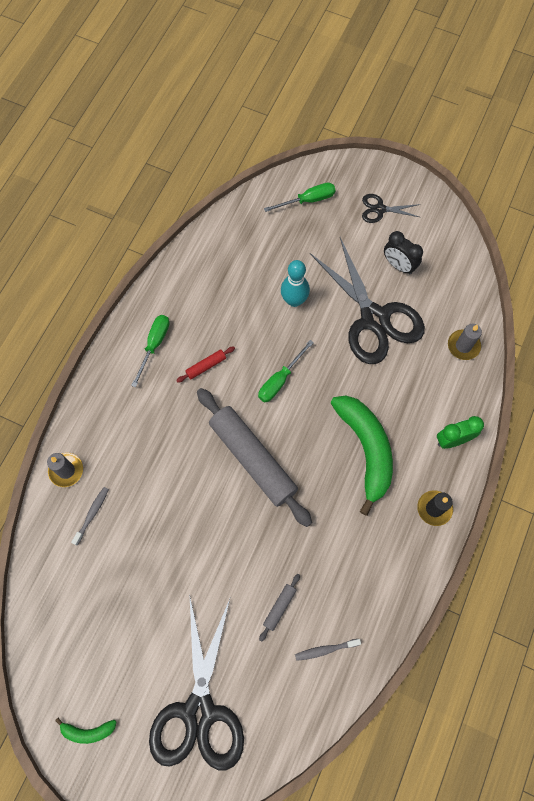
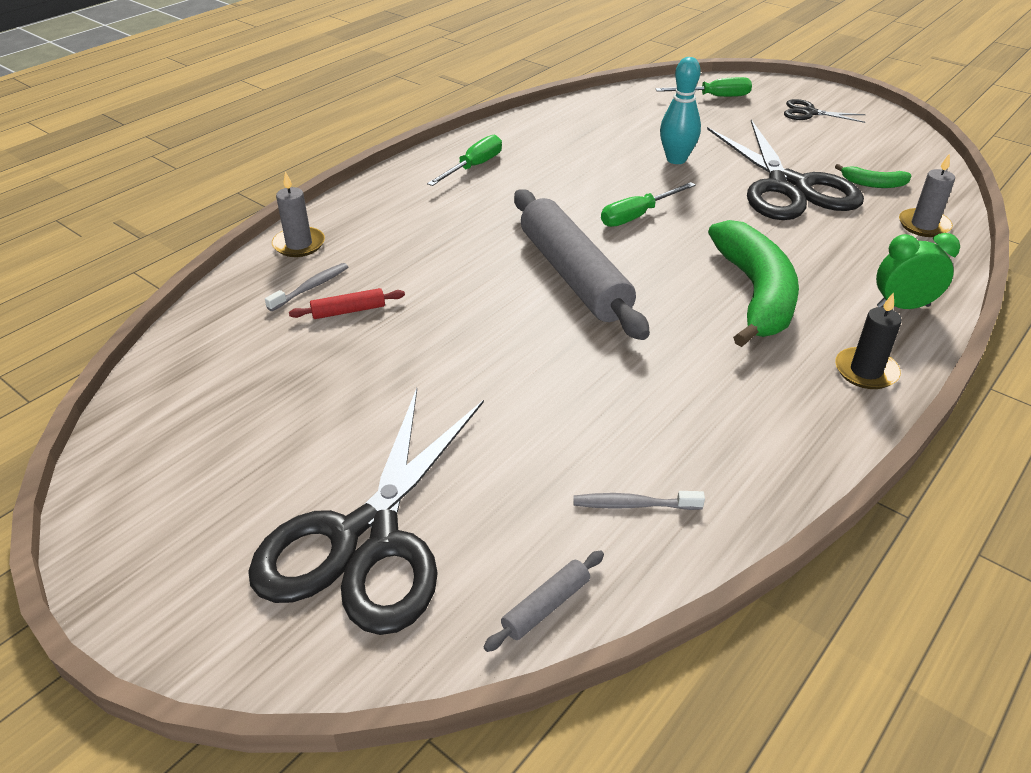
camera: 15 degrees right, 30 degrees down
green banana [55,718,116,744] -> green banana moved to [835,164,912,188]
red rolling pin [176,346,235,383] -> red rolling pin moved to [289,288,405,319]
grey rolling pin [259,574,300,642] -> grey rolling pin moved to [484,551,604,652]
black clock [384,231,423,274] -> none

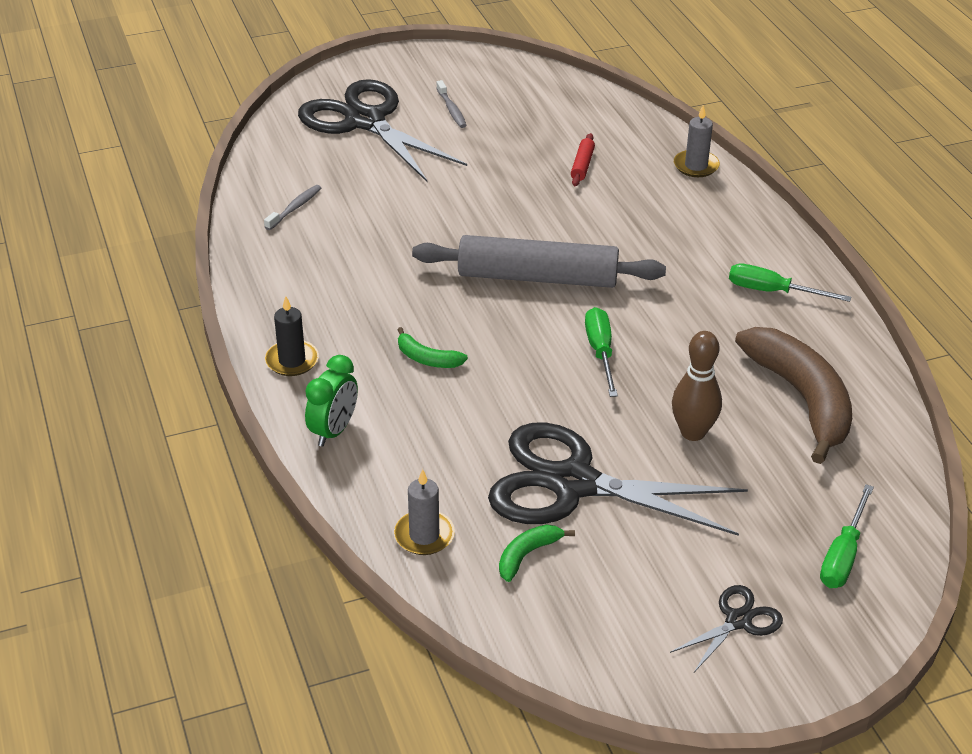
camera: 120 degrees right, 0 degrees up
grey toothbrush [265,263,348,311] -> grey toothbrush moved to [436,80,467,128]
green screwdriver [427,135,502,186] -> green screwdriver turned 135 degrees clockwise [729,263,851,302]
grey rolling pin [484,551,604,652] -> none
turquoise bowling pin [660,57,701,164] -> brown bowling pin [672,331,722,441]
green banana [708,220,799,347] -> green banana [398,327,468,368], size x0.44
none -> brown banana [735,327,852,464]

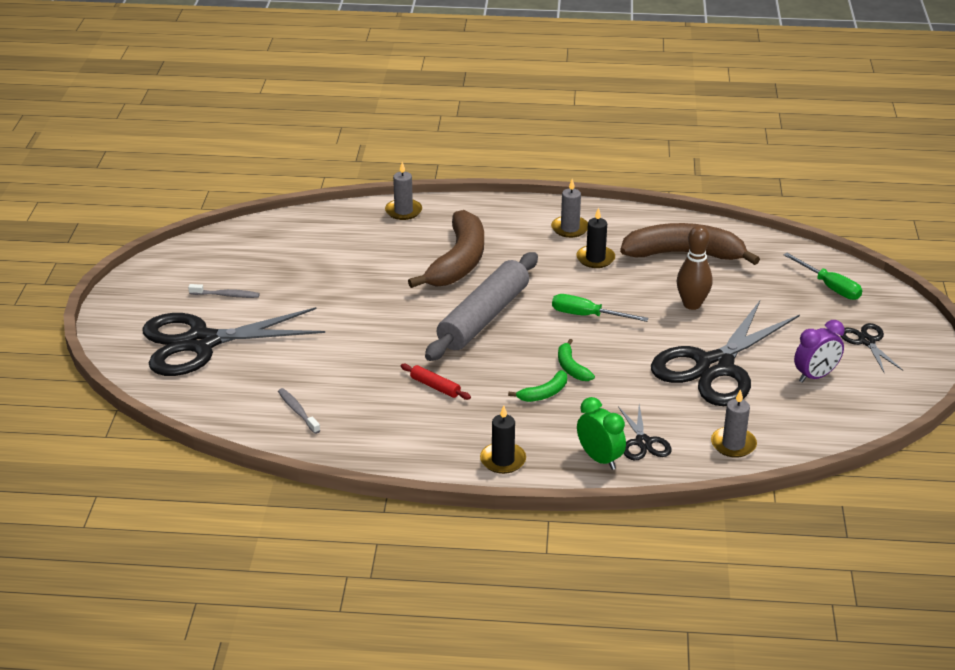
camera: 65 degrees left, 5 degrees down
green banana [499,525,575,582] -> green banana moved to [558,339,595,381]
red rolling pin [571,133,595,186] -> red rolling pin moved to [401,364,471,400]
green screwdriver [729,263,851,302] -> grey candle [551,179,588,238]
none -> brown banana [408,210,484,288]
none -> black candle [576,208,615,268]
none -> black scissors [618,404,672,460]
none -> purple clock [794,320,845,383]

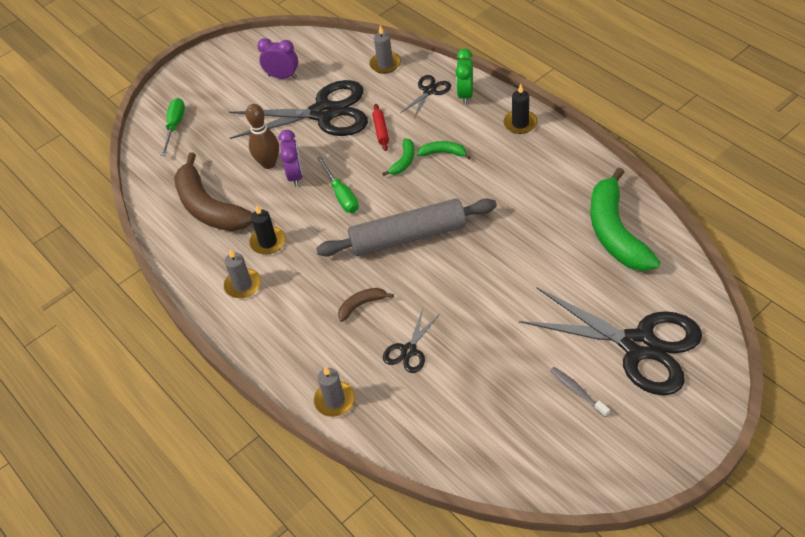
camera: 130 degrees left, 15 degrees up
grey toothbrush [278,388,321,434] -> green banana [590,167,660,271]
red rolling pin [401,364,471,400] -> red rolling pin moved to [372,104,389,151]
brown banana [408,210,484,288] -> brown banana [338,288,394,322], size x0.44
black scissors [841,323,903,372] -> black scissors moved to [383,309,440,373]
none -> purple clock [279,130,303,187]

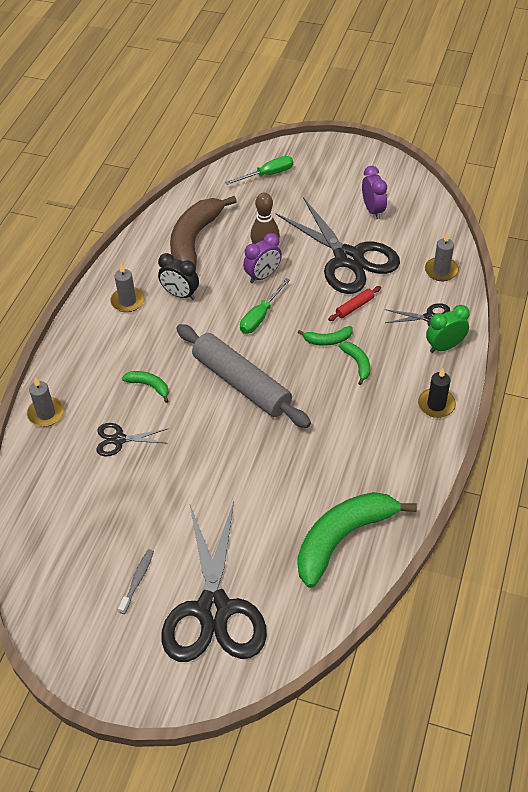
camera: 55 degrees right, 0 degrees up
black candle [250,205,286,255] -> black clock [158,253,199,300]
brown banana [338,288,394,322] -> green banana [122,371,169,403]

